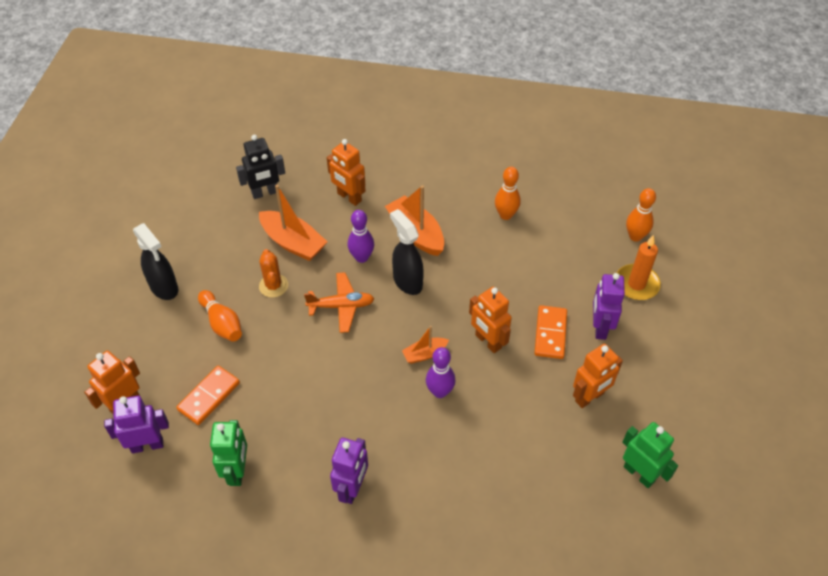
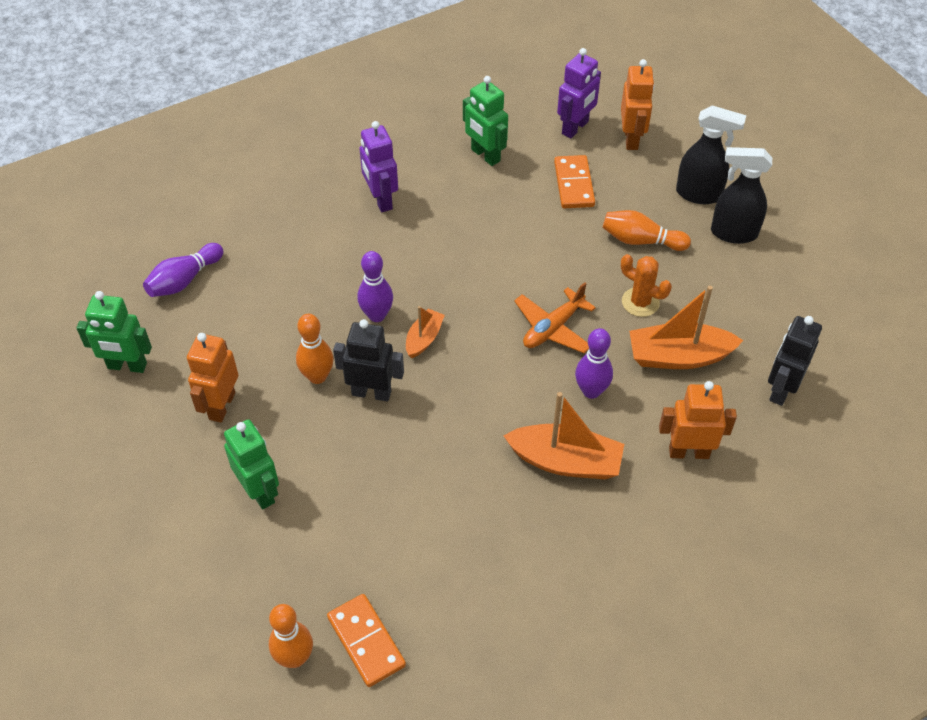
camera: 140 degrees right, 0 degrees up
black spray bottle [390,209,424,295] -> black spray bottle moved to [676,105,746,204]
orange robot [469,287,512,353] -> black robot [333,319,404,401]
orange bowling pin [495,167,521,220] -> orange bowling pin moved to [296,314,333,384]
orange domino [534,305,567,359] -> orange domino moved to [327,594,406,687]
purple robot [593,273,625,340] -> green robot [224,419,279,509]
orange candle [617,235,661,300] -> none
none -> purple bowling pin [143,243,223,297]

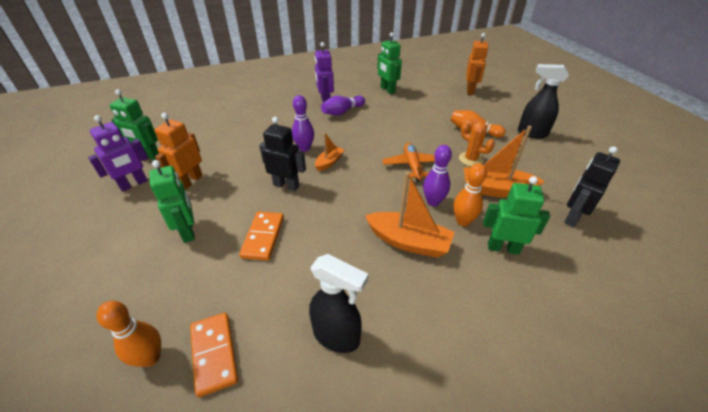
camera: 10 degrees right, 10 degrees down
purple bowling pin [143,243,223,297] -> purple bowling pin moved to [321,95,365,116]
orange bowling pin [296,314,333,384] -> orange bowling pin moved to [453,163,487,226]
orange plane [514,282,596,353] -> orange plane turned 120 degrees clockwise [382,143,435,182]
orange domino [554,155,595,208] -> orange domino moved to [239,211,284,261]
purple robot [557,48,601,138] -> purple robot moved to [88,115,148,192]
orange robot [659,381,737,459] -> green robot [483,176,550,255]
black spray bottle [676,105,746,204] -> black spray bottle moved to [309,254,369,353]

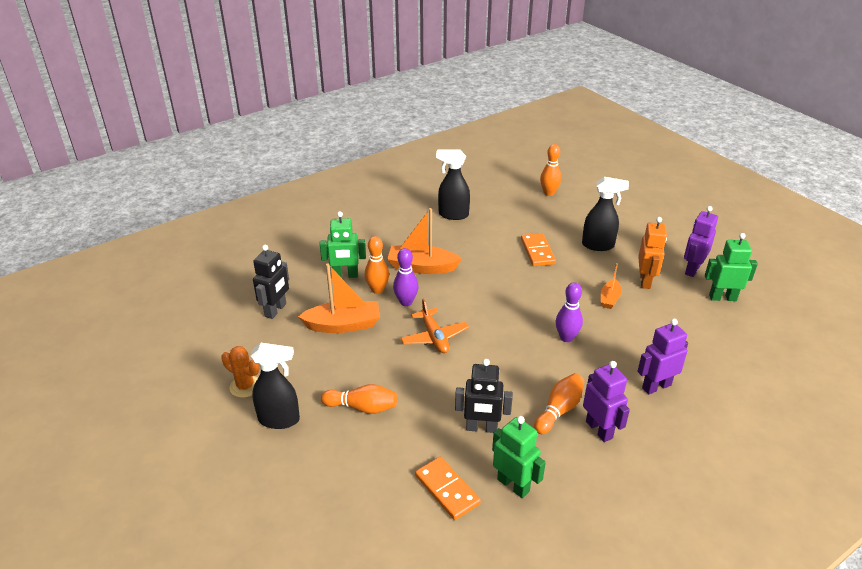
camera: 165 degrees right, 5 degrees down
green robot [149,160,195,243] -> black spray bottle [582,177,629,251]
orange domino [190,313,238,397] -> orange domino moved to [415,457,481,520]
black robot [259,117,306,191] -> black robot moved to [455,359,513,433]
orange boat [315,132,344,171] -> orange boat moved to [601,263,622,309]
purple bowling pin [321,95,365,116] -> orange bowling pin [534,373,584,434]
orange cactus [459,122,495,166] -> orange cactus moved to [221,346,259,398]
orange robot [466,33,488,95] -> none
none -> purple robot [637,319,688,394]

